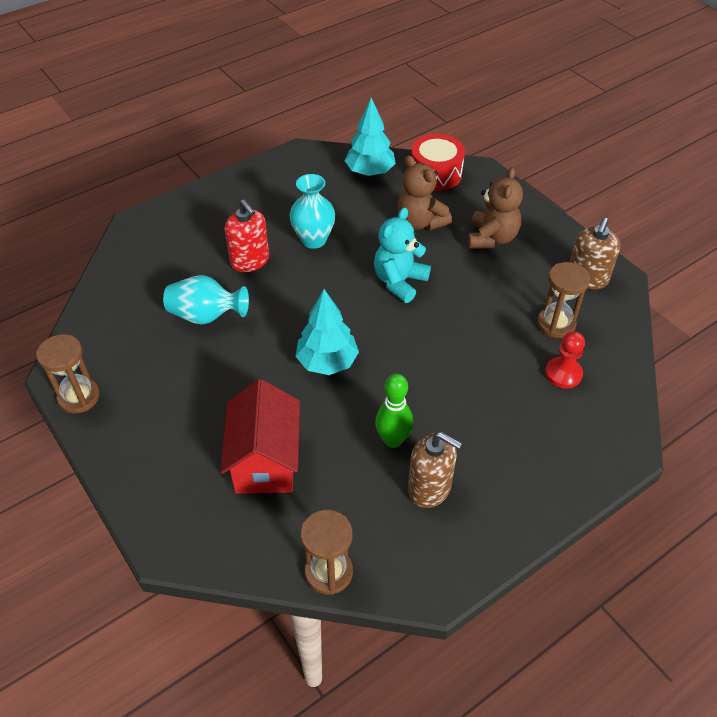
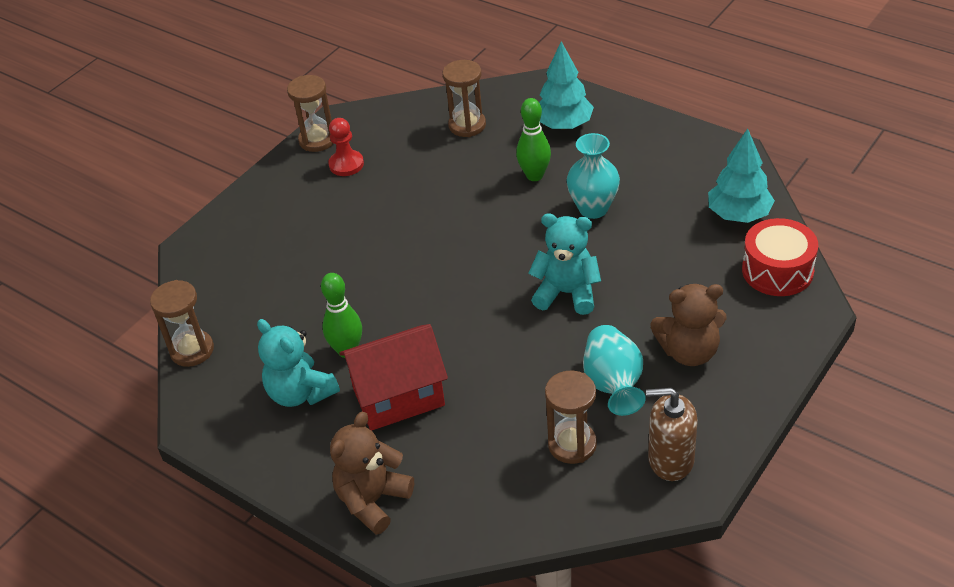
camera: 75 degrees right, 5 degrees down
turquoise vase [163,275,249,325] -> turquoise vase moved to [583,325,646,416]
red house [220,379,300,494] -> red house moved to [339,324,448,431]
red soap dispenser [224,200,269,272] -> green bowling pin [516,98,551,181]
turquoise tree [295,289,359,375] -> turquoise tree moved to [539,41,594,130]
brown teddy bear [397,155,452,231] -> brown teddy bear moved to [330,412,414,535]
brown soap dispenser [408,432,462,508] -> turquoise teddy bear [257,319,340,407]
red pawn [545,331,585,388] -> red pawn moved to [328,118,364,176]
none -> brown hourglass [443,60,486,137]

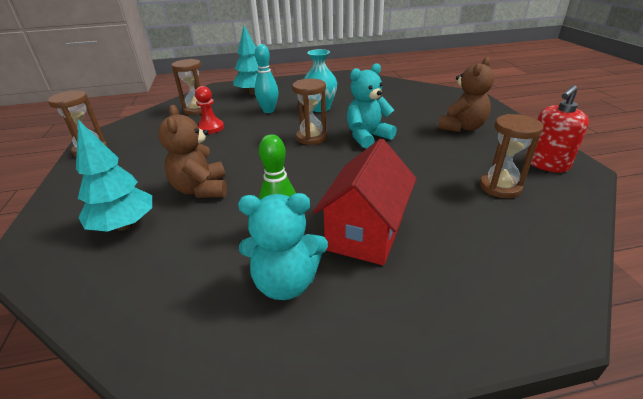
camera: 50 degrees left, 10 degrees down
brown hourglass [150,280,214,367] -> brown hourglass moved to [292,79,327,145]
red pawn [328,118,364,176] -> red pawn moved to [195,86,224,134]
brown teddy bear [330,412,414,535] -> brown teddy bear moved to [158,105,227,198]
green bowling pin [516,98,551,181] -> turquoise bowling pin [254,44,278,113]
turquoise vase [583,325,646,416] -> none
brown soap dispenser [646,388,698,481] -> red soap dispenser [526,85,589,173]
turquoise tree [708,129,775,223] -> turquoise tree moved to [76,120,152,232]
red drum [742,218,818,296] -> none

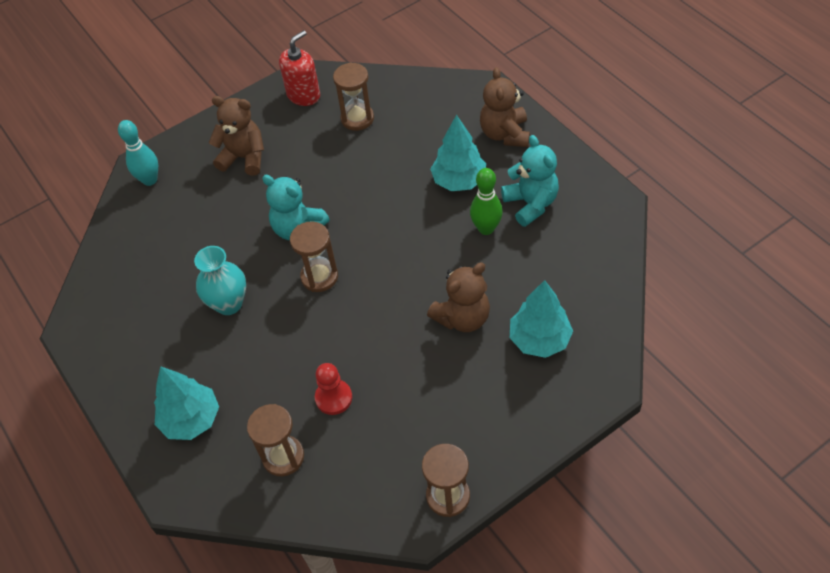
camera: 110 degrees left, 20 degrees up
turquoise bowling pin [254,44,278,113] -> turquoise bowling pin moved to [118,120,158,186]
red house [313,139,417,265] -> turquoise tree [430,114,486,191]
red soap dispenser [526,85,589,173] -> red soap dispenser turned 75 degrees counterclockwise [279,30,320,106]
none -> brown teddy bear [480,67,530,147]

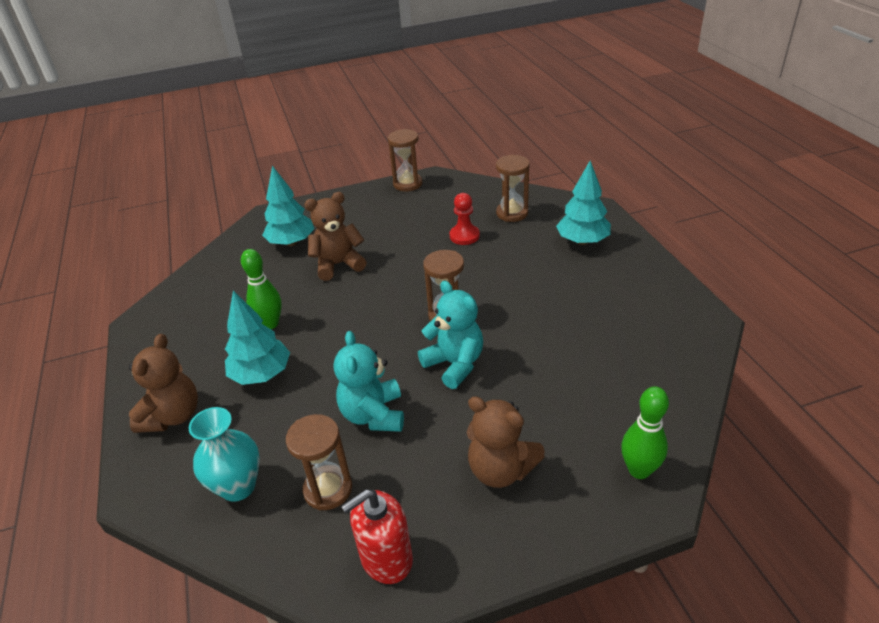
camera: 165 degrees left, 15 degrees down
turquoise bowling pin [118,120,158,186] -> green bowling pin [621,386,669,479]
turquoise vase [194,246,246,315] -> turquoise vase moved to [189,407,260,502]
turquoise teddy bear [501,135,559,227] -> turquoise teddy bear moved to [334,331,404,432]

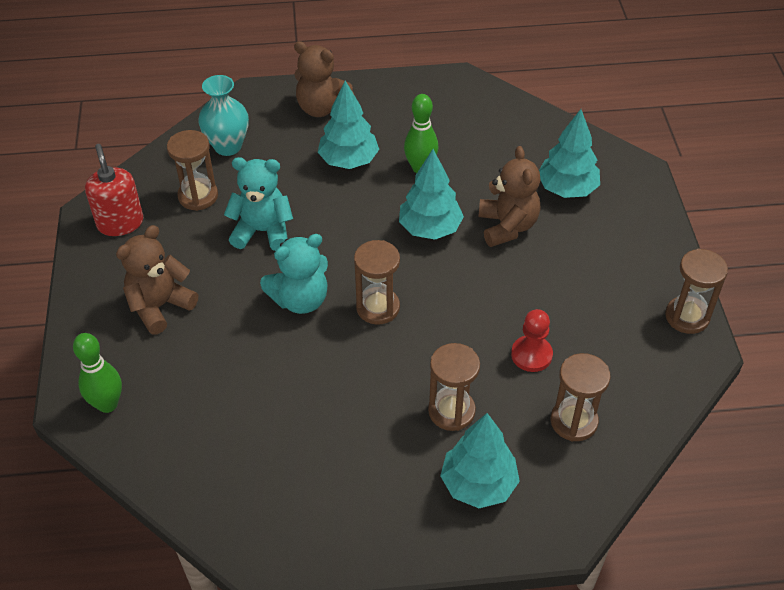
camera: 100 degrees right, 10 degrees up
none -> turquoise tree [399,149,464,239]
none -> brown hourglass [428,343,480,431]

